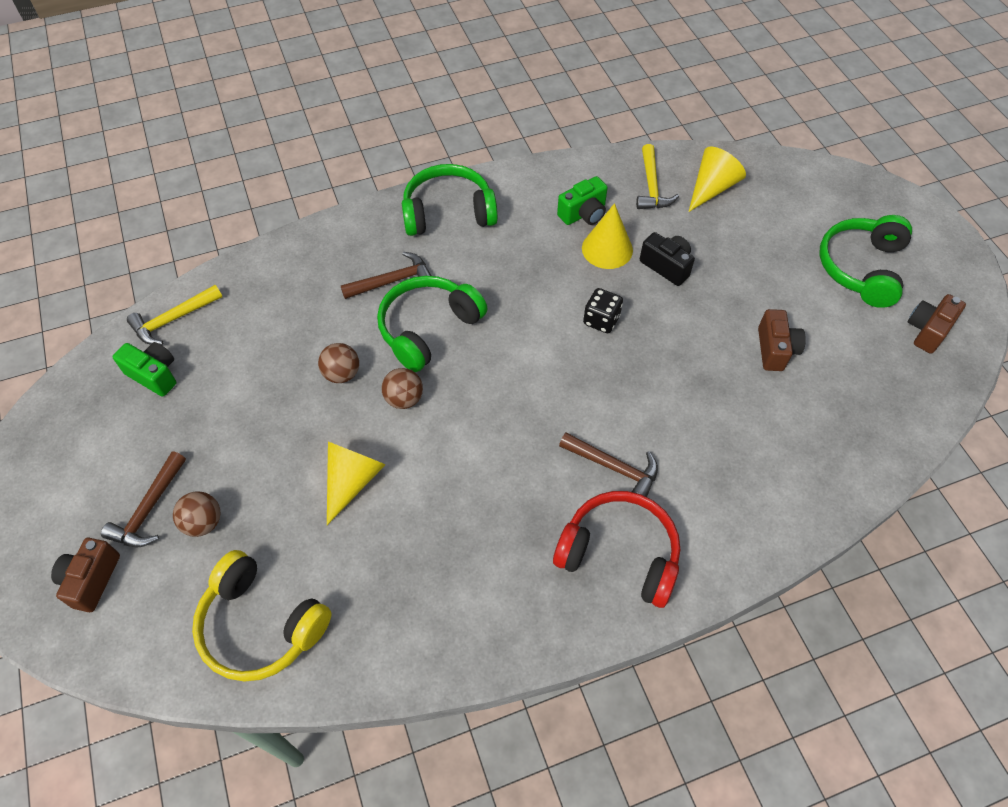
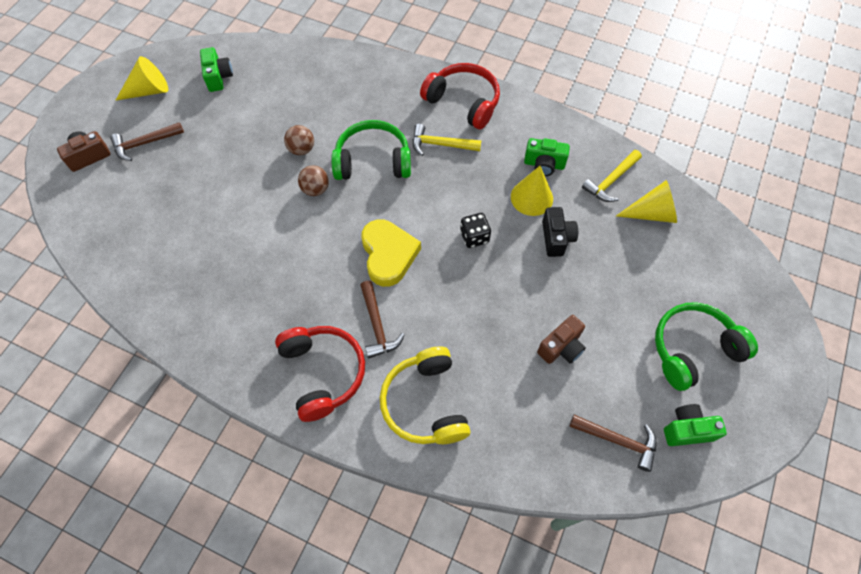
camera: 45 degrees right, 5 degrees up
yellow hammer [127,285,222,345] -> yellow hammer moved to [413,124,481,156]
brown ball [173,491,220,537] -> none
yellow headphones [192,550,332,682] -> yellow headphones moved to [380,346,471,444]
yellow cone [327,442,386,525] -> yellow cone moved to [115,56,168,101]
brown hammer [340,252,431,299] -> brown hammer moved to [569,415,656,472]
green headphones [402,164,498,236] -> red headphones [420,63,500,130]
brown camera [908,294,966,354] -> green camera [664,404,727,446]
none -> yellow heart [361,219,421,287]

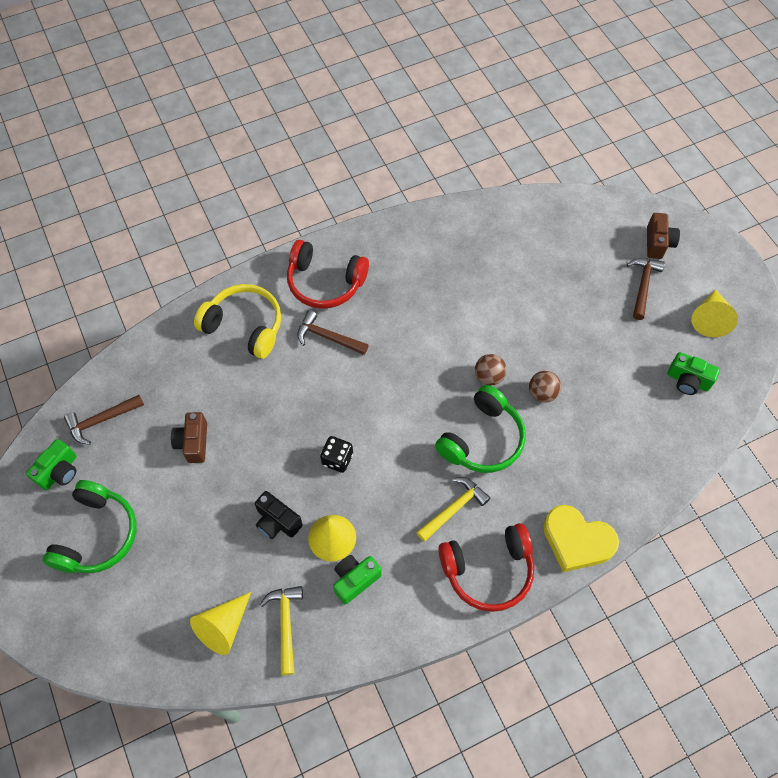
camera: 130 degrees right, 0 degrees up
yellow heart [361,219,421,287] -> yellow heart moved to [543,505,619,572]

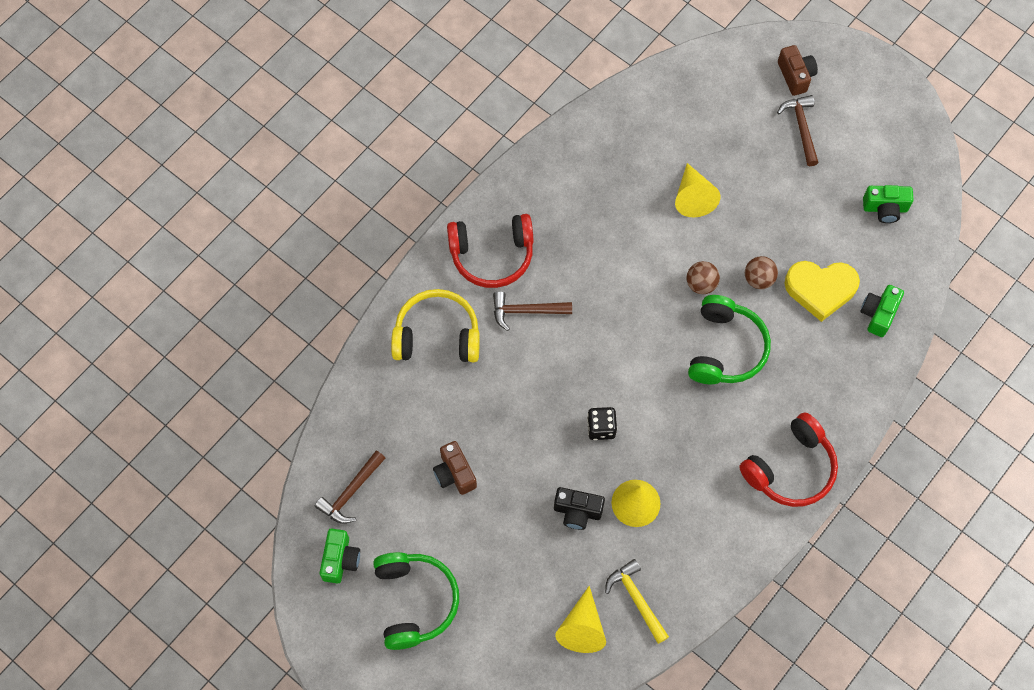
camera: 25 degrees left, 5 degrees up
green camera [333,555,382,605] -> green camera moved to [860,285,904,337]
yellow hammer [416,477,490,542] -> none
yellow heart [543,505,619,572] -> yellow heart moved to [784,261,860,322]
yellow cone [691,290,738,337] -> yellow cone moved to [675,163,721,217]

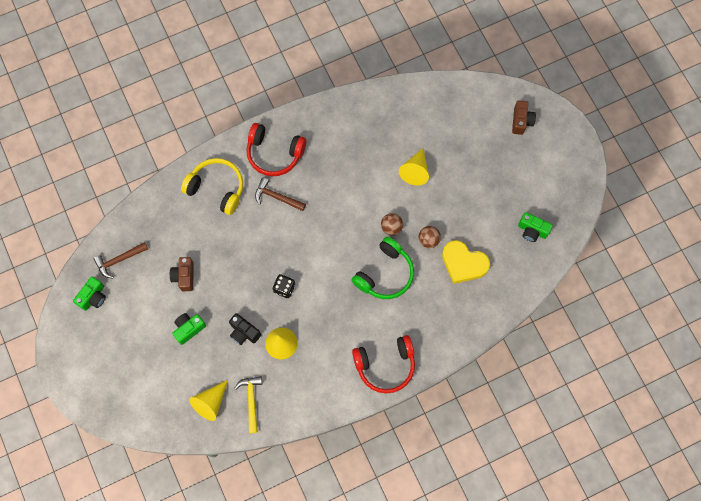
camera: 25 degrees right, 5 degrees up
green headphones [373,552,459,650] -> none
brown hammer [777,95,819,166] -> none
green camera [860,285,904,337] -> green camera moved to [172,313,206,345]

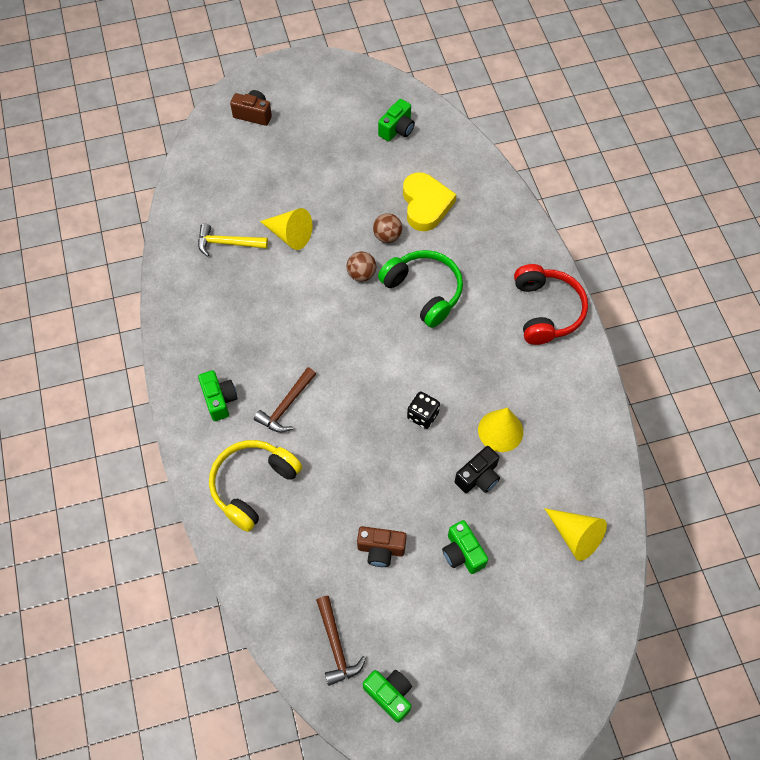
camera: 80 degrees left, 10 degrees down
yellow hammer [234,376,262,433] -> yellow hammer moved to [198,223,268,257]
red headphones [247,123,306,176] -> green camera [198,370,238,421]
yellow heart [442,240,490,284] -> yellow heart turned 45 degrees counterclockwise [403,172,456,231]

